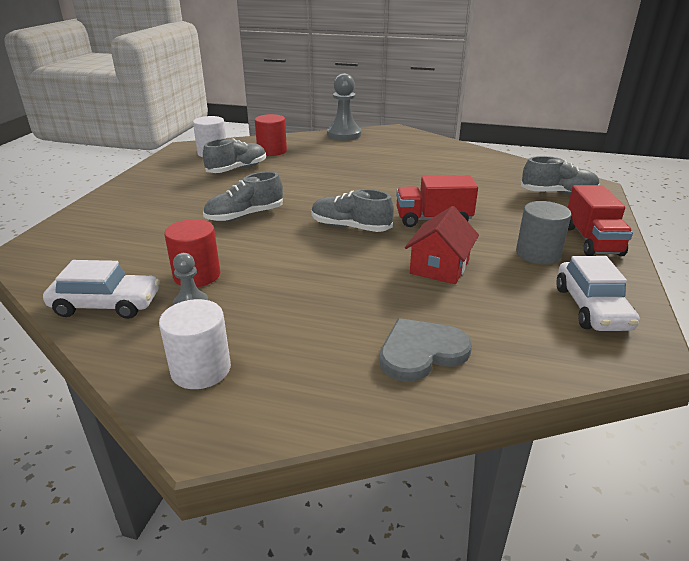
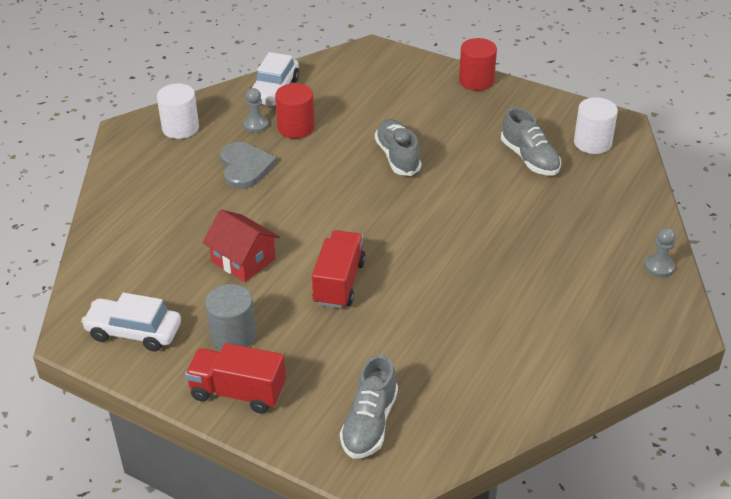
camera: 105 degrees right, 10 degrees up
red cylinder [255,114,287,156] -> red cylinder moved to [459,38,497,91]
grey shoe [312,189,394,232] -> none
grey pawn [327,74,361,140] -> grey pawn [644,228,676,277], size x0.54
grey heart [380,318,472,382] -> grey heart moved to [220,142,277,189]

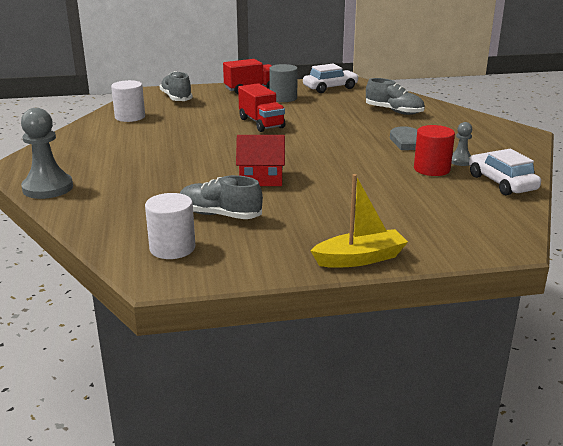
camera: 140 degrees right, 15 degrees down
white cylinder [157,84,199,139] -> white cylinder moved to [111,80,145,122]
red house [203,210,280,282] -> red house moved to [236,135,285,186]
grey shoe [375,119,421,176] -> grey shoe moved to [366,78,425,115]
red cylinder [459,38,497,91] -> yellow boat [311,174,408,268]
grey pawn [644,228,676,277] -> grey pawn [21,108,73,199], size x1.86

